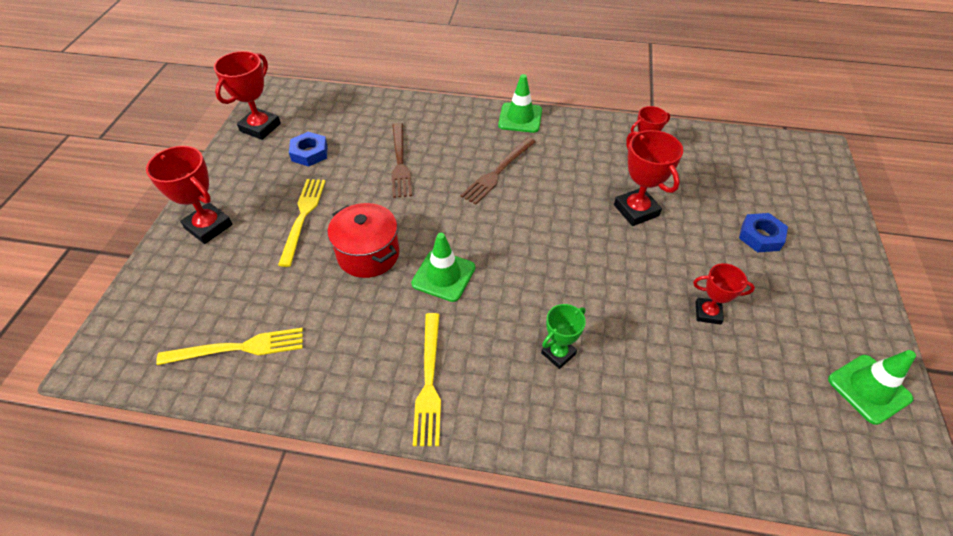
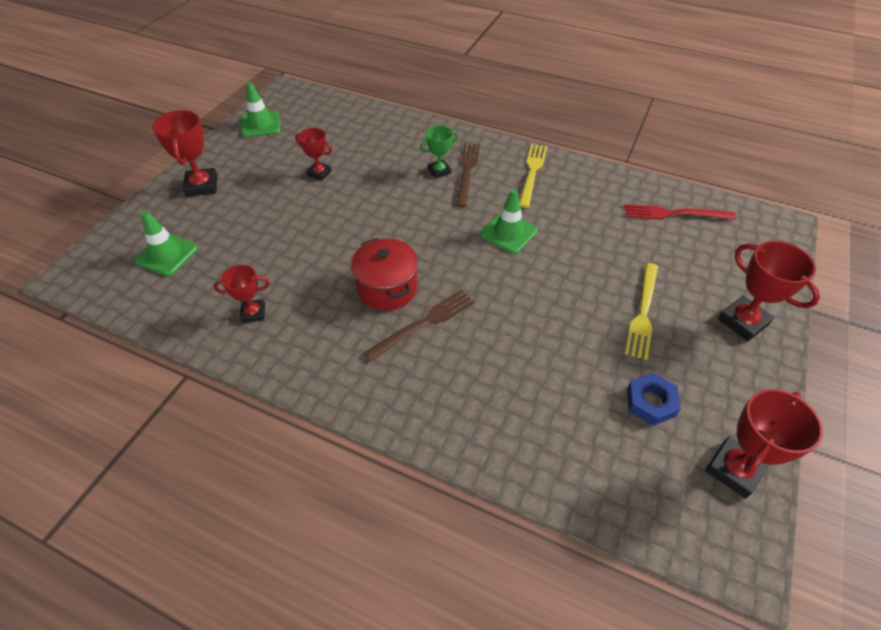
camera: 165 degrees left, 0 degrees up
yellow fork [156,328,303,365] -> red fork [624,204,736,220]
red pot [327,203,399,278] -> red pot moved to [351,238,418,311]
brown fork [391,123,412,198] -> brown fork moved to [456,143,480,207]
green traffic cone [498,74,542,133] -> green traffic cone moved to [135,211,198,276]
red trophy [614,130,683,226] -> red trophy moved to [152,110,218,197]
blue nut [739,213,788,253] -> none

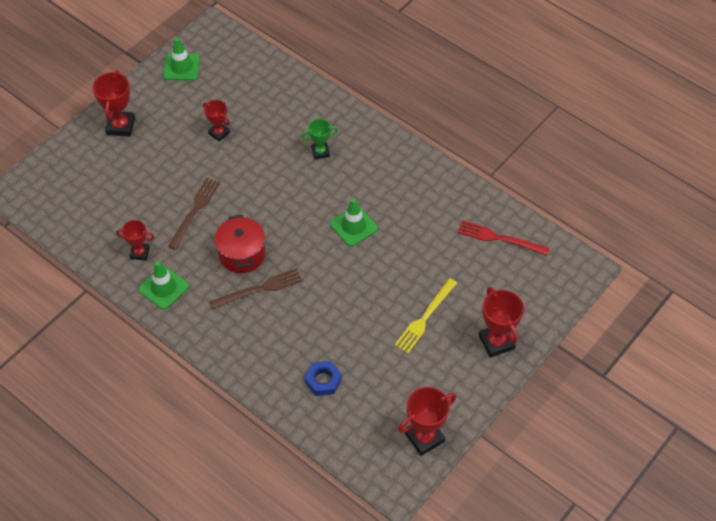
camera: 15 degrees right, 5 degrees up
green traffic cone [135,211,198,276] -> green traffic cone moved to [139,261,189,309]
brown fork [456,143,480,207] -> brown fork moved to [168,178,220,250]
yellow fork [519,144,547,208] -> none
blue nut [627,373,681,426] -> blue nut moved to [304,360,342,396]

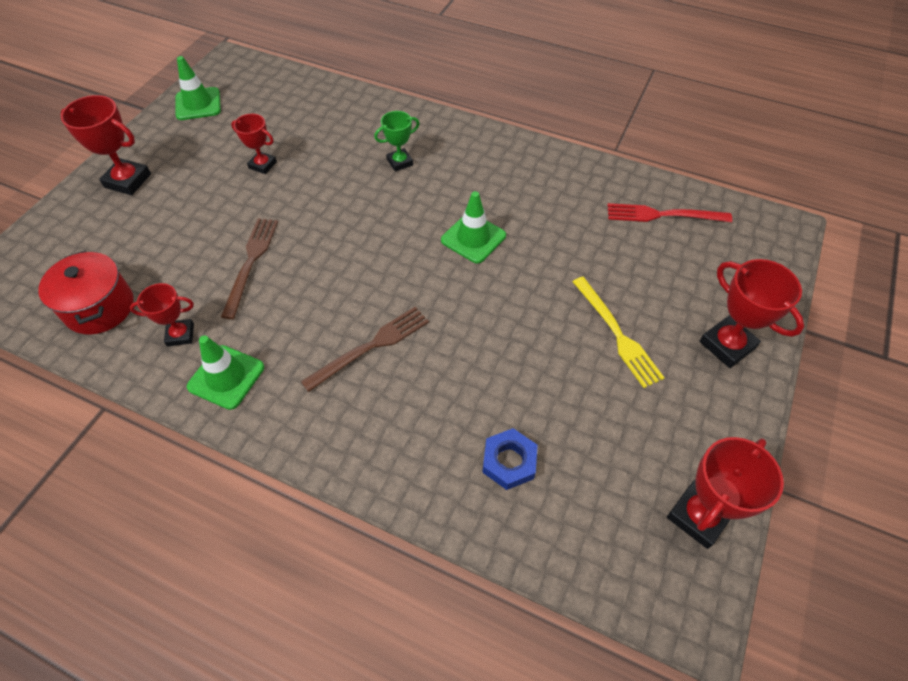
camera: 15 degrees left, 0 degrees up
red trophy [92,70,135,137] -> red trophy turned 60 degrees counterclockwise [60,95,151,195]
red pot [214,215,265,273] -> red pot moved to [38,251,134,334]
yellow fork [394,278,457,353] -> yellow fork turned 45 degrees counterclockwise [572,277,664,388]

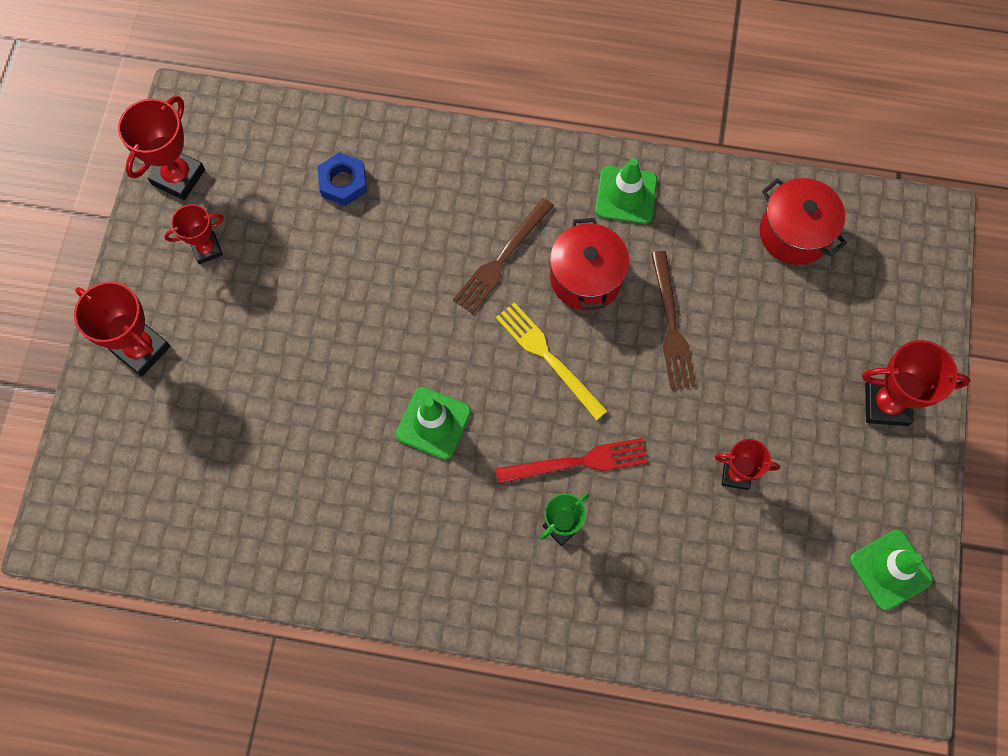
camera: 165 degrees right, 15 degrees up
red trophy [130,283,194,347] -> red trophy moved to [164,204,224,264]
yellow fork [572,277,664,388] -> yellow fork moved to [496,302,608,420]
red fork [608,203,732,222] -> red fork moved to [495,438,648,484]
none -> red pot [550,218,629,311]

